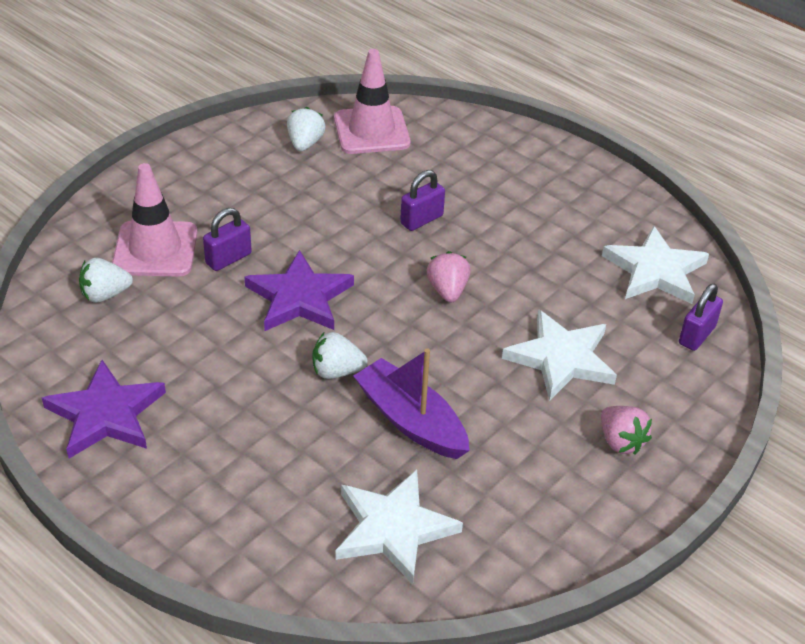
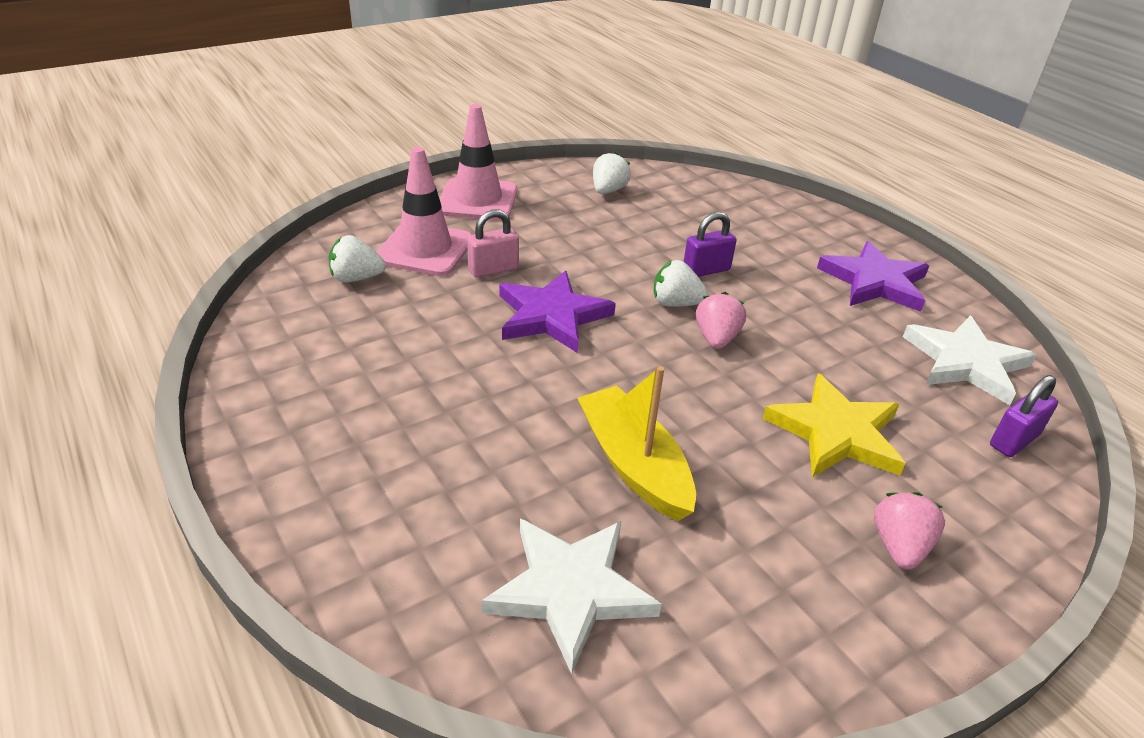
camera: 15 degrees right, 5 degrees down
purple star [42,360,166,458] -> purple star moved to [817,241,929,312]
purple padlock [203,208,252,271] -> pink padlock [467,210,519,277]
white strawberry [312,332,367,379] -> white strawberry moved to [654,260,709,307]
pink traffic cone [334,49,411,154] -> pink traffic cone moved to [440,104,517,220]
purple boat [354,349,470,459] -> yellow boat [577,366,696,521]
white star [502,309,617,401] -> yellow star [763,373,905,478]
pink strawberry [601,406,652,454] -> pink strawberry turned 150 degrees counterclockwise [874,492,945,570]

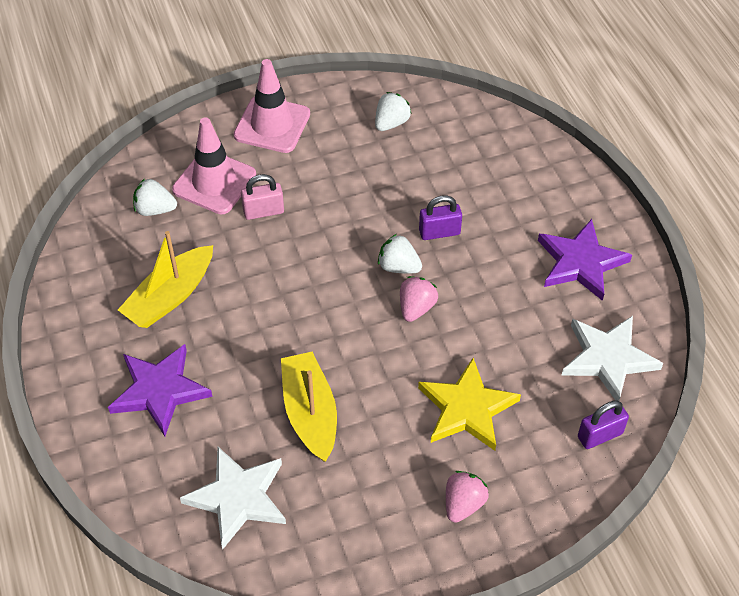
camera: 15 degrees right, 15 degrees up
purple star [499,271,616,353] -> purple star moved to [108,344,212,436]
none -> yellow boat [118,231,213,328]

